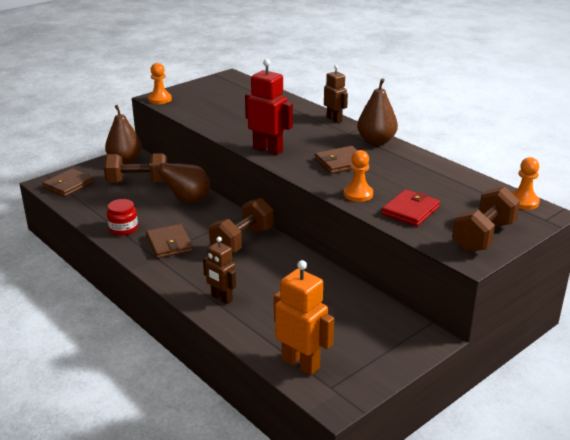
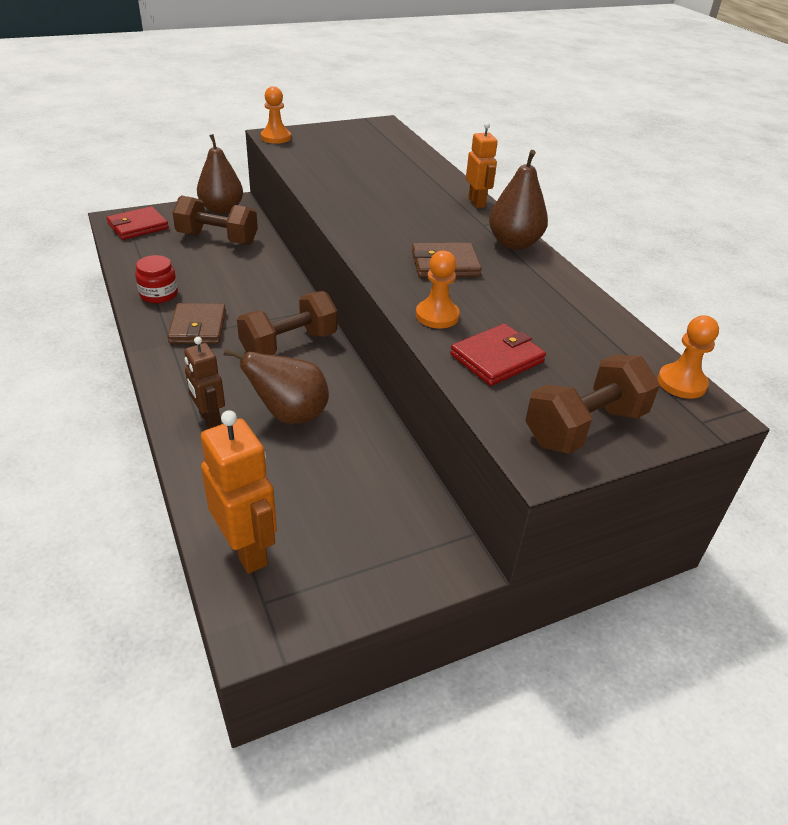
camera: 15 degrees right, 10 degrees up
brown wallet [42,168,94,197] -> red wallet [106,206,169,240]
brown pear [148,163,210,203] -> brown pear moved to [224,349,329,424]
red robot [245,59,293,155] -> none
brown robot [324,65,348,123] -> orange robot [466,122,497,208]

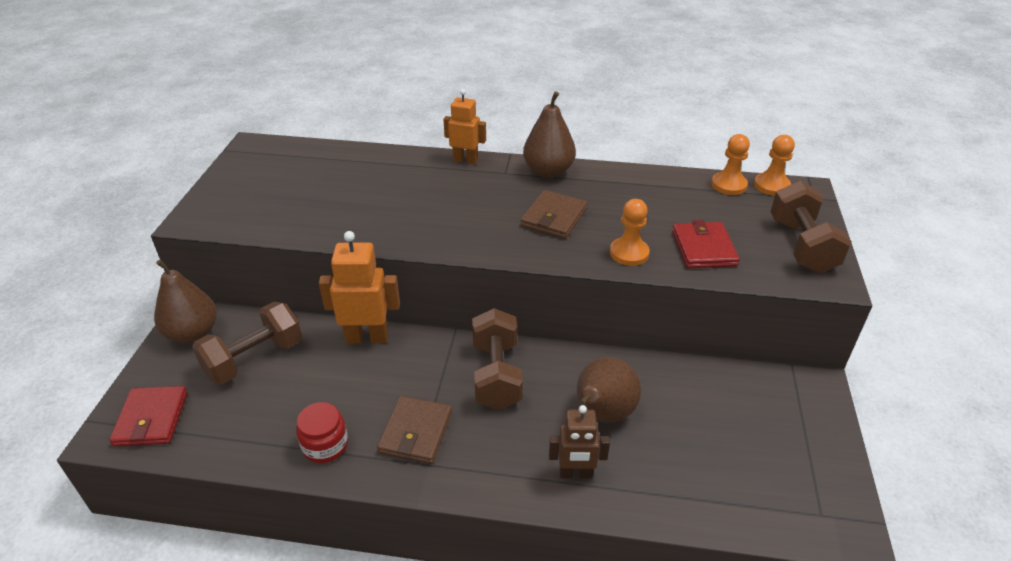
camera: 55 degrees left, 0 degrees up
brown wallet [168,303,226,344] -> brown wallet turned 75 degrees clockwise [377,396,452,464]
orange robot [201,410,277,574] -> orange robot moved to [319,231,400,343]
orange pawn [261,86,291,144] -> orange pawn moved to [711,134,750,195]

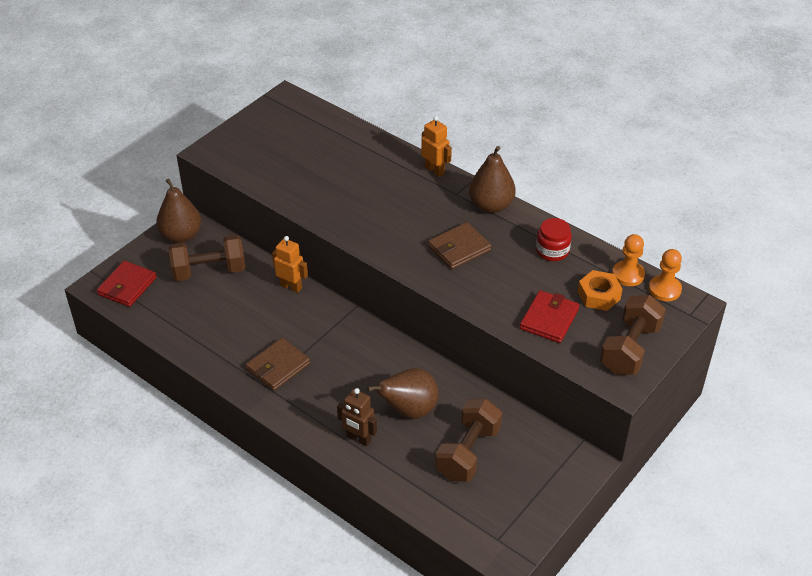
camera: 30 degrees right, 5 degrees up
red jar [296,402,348,463] -> red jar moved to [536,218,572,261]
orange robot [319,231,400,343] -> orange robot [272,236,308,293], size x0.65
brown dumbbell [472,308,523,410] -> brown dumbbell moved to [435,399,502,482]
orange pawn [610,199,650,266] -> none
none -> orange nut [578,270,622,311]

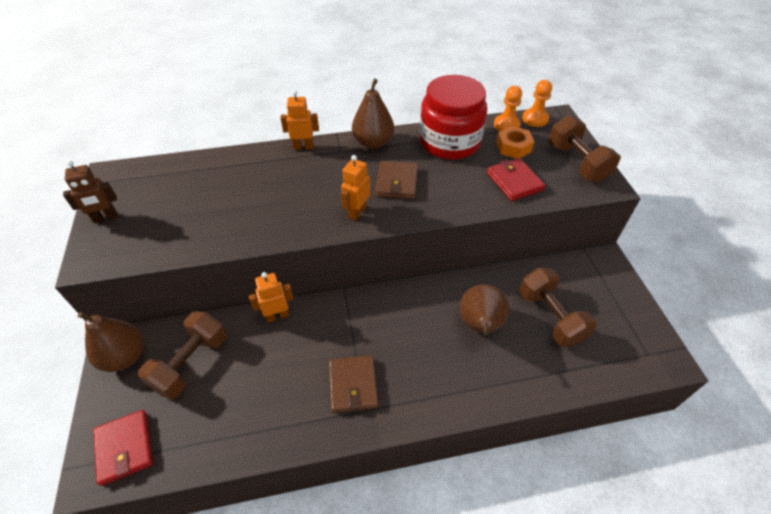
camera: 50 degrees left, 5 degrees up
brown robot [337,388,377,446] -> brown robot moved to [63,160,117,223]
red jar [536,218,572,261] -> red jar [420,75,487,160], size x2.13
none -> orange robot [341,155,370,221]

